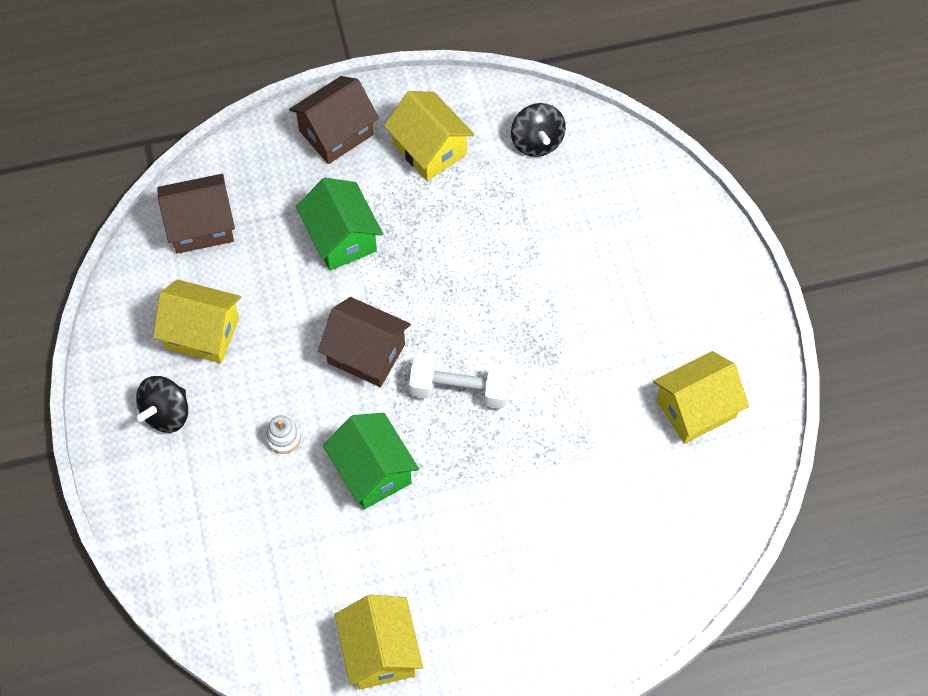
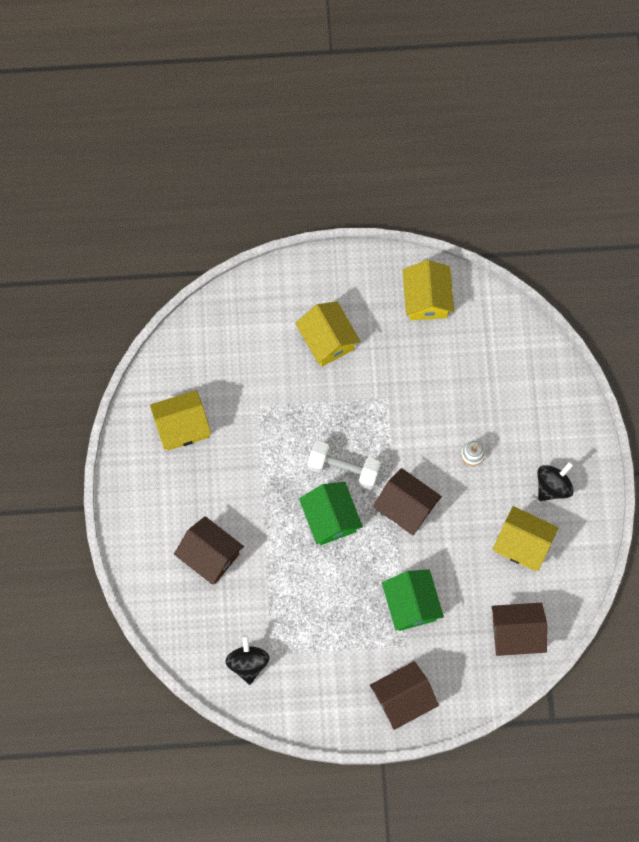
camera: 170 degrees left, 10 degrees up
green house [323,413,419,509] -> green house moved to [299,482,363,545]
yellow house [384,91,475,181] -> yellow house moved to [295,301,361,367]
none -> brown house [174,516,244,585]

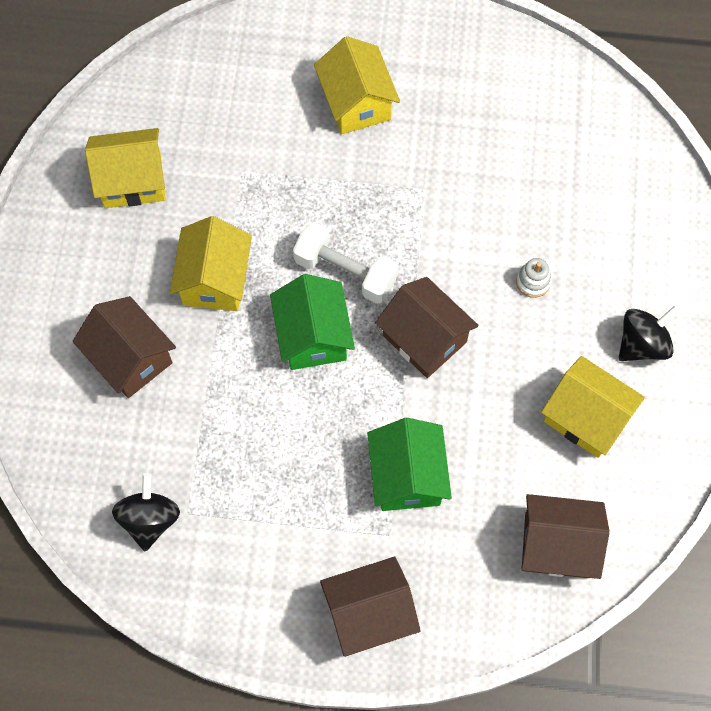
camera: 10 degrees right, 5 degrees down
yellow house [403,260,454,320] -> yellow house moved to [170,216,252,311]

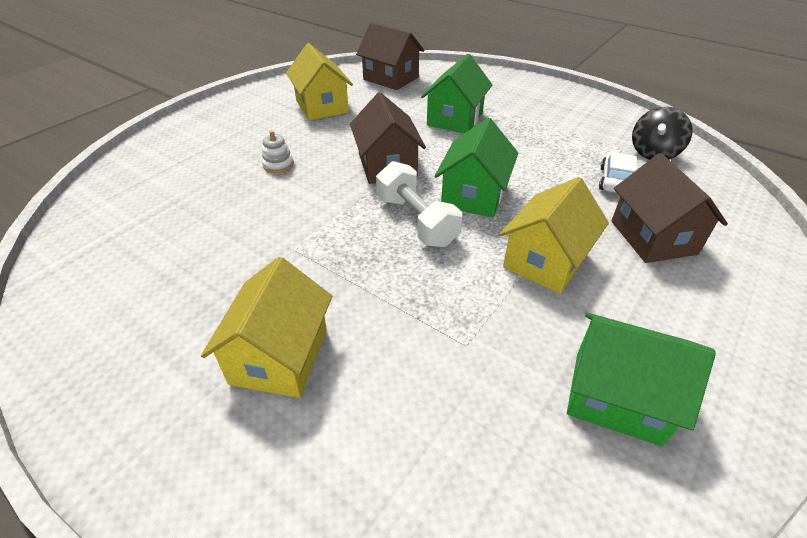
camera: 150 degrees left, 25 degrees down
yellow house [85,128,165,208] -> green house [567,313,716,446]
brown house [320,557,421,657] -> none
black spinning top [619,306,680,361] -> none
none -> white car [599,152,637,193]

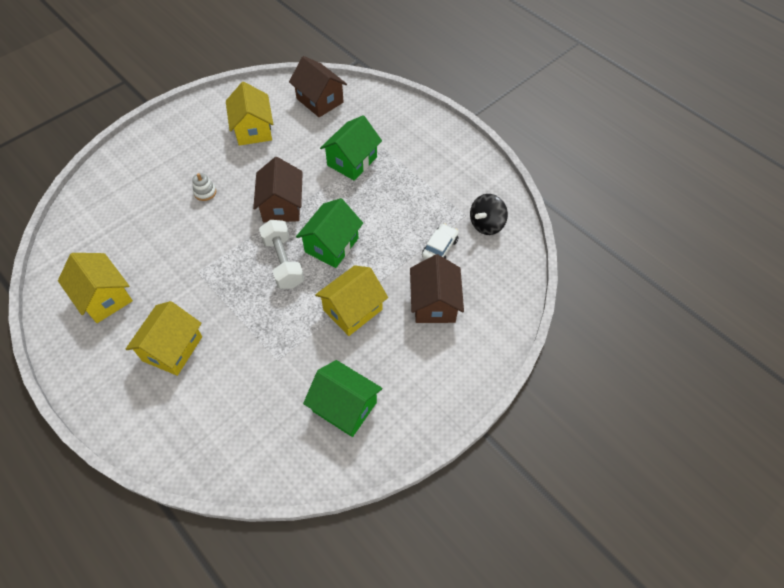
camera: 10 degrees right, 15 degrees up
none -> yellow house [58,253,133,323]

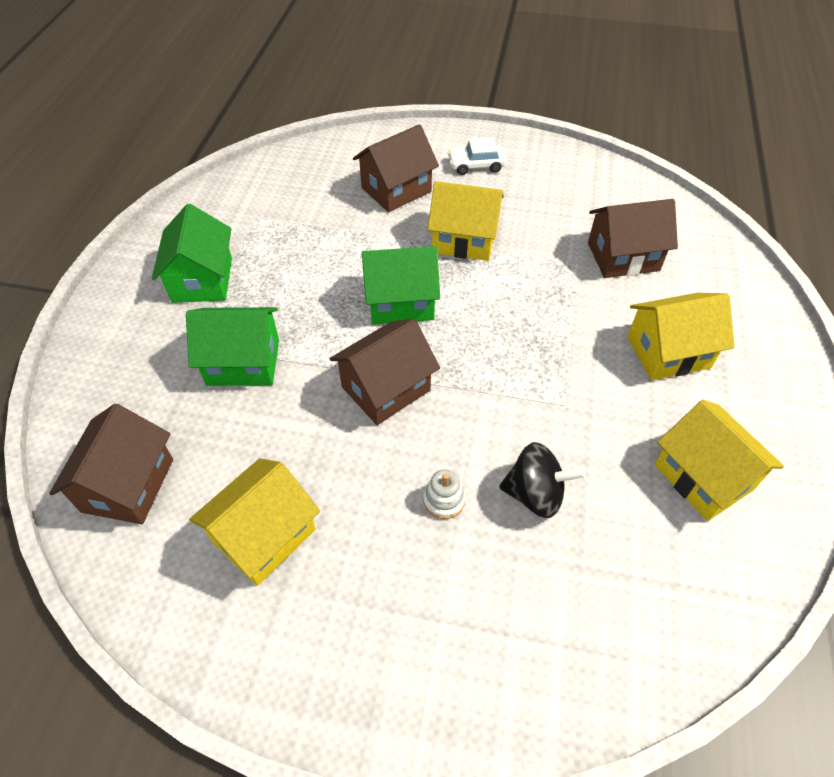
camera: 125 degrees left, 5 degrees down
yellow house [58,253,133,323] -> yellow house turned 45 degrees counterclockwise [654,400,784,521]
white dumbbell [259,220,304,289] -> none
green house [303,360,382,437] -> green house moved to [152,204,232,303]
white car [422,223,459,260] -> white car moved to [448,138,506,175]
black spinning top [470,194,508,235] -> black spinning top moved to [499,442,586,518]
none -> brown house [588,199,678,278]

